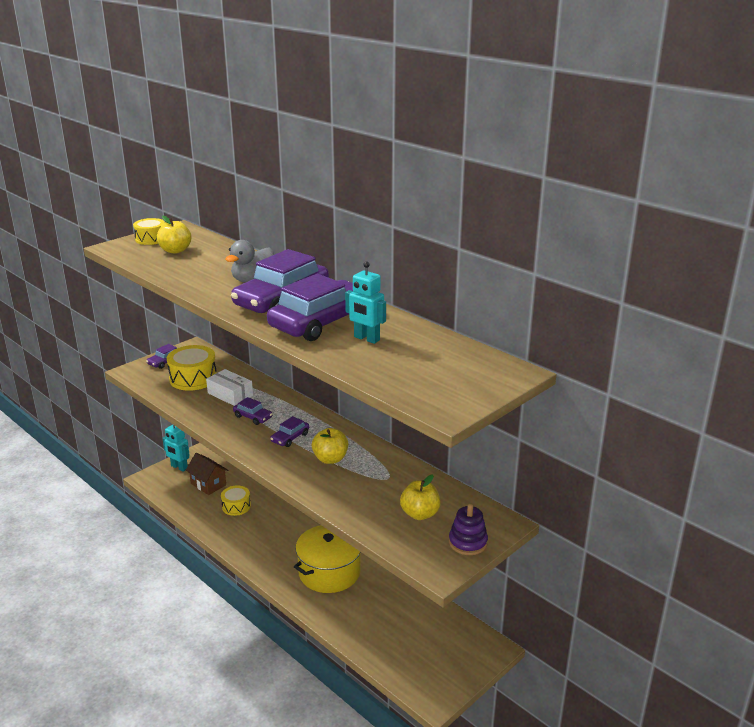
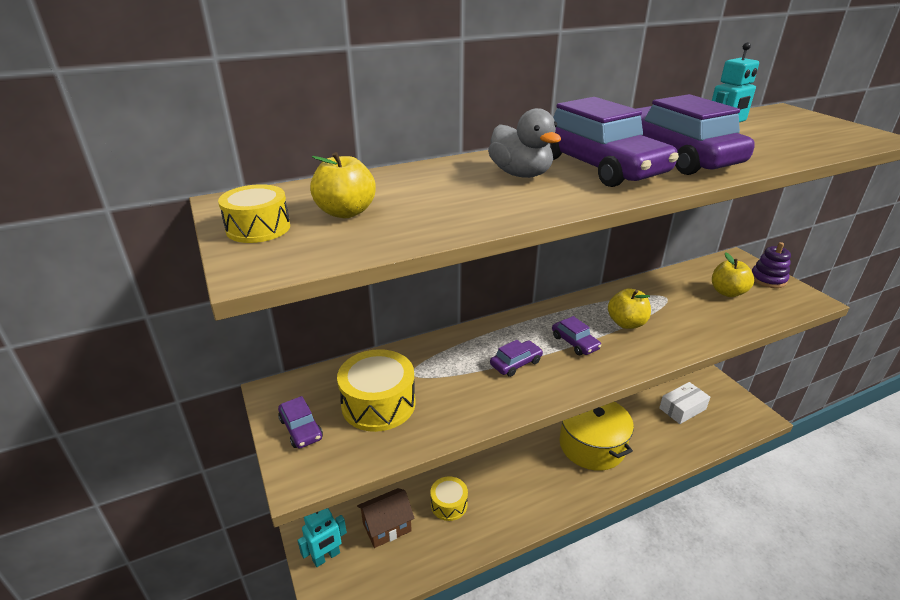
camera: 70 degrees left, 5 degrees up
white box [206,369,253,406] -> white box moved to [659,382,710,424]

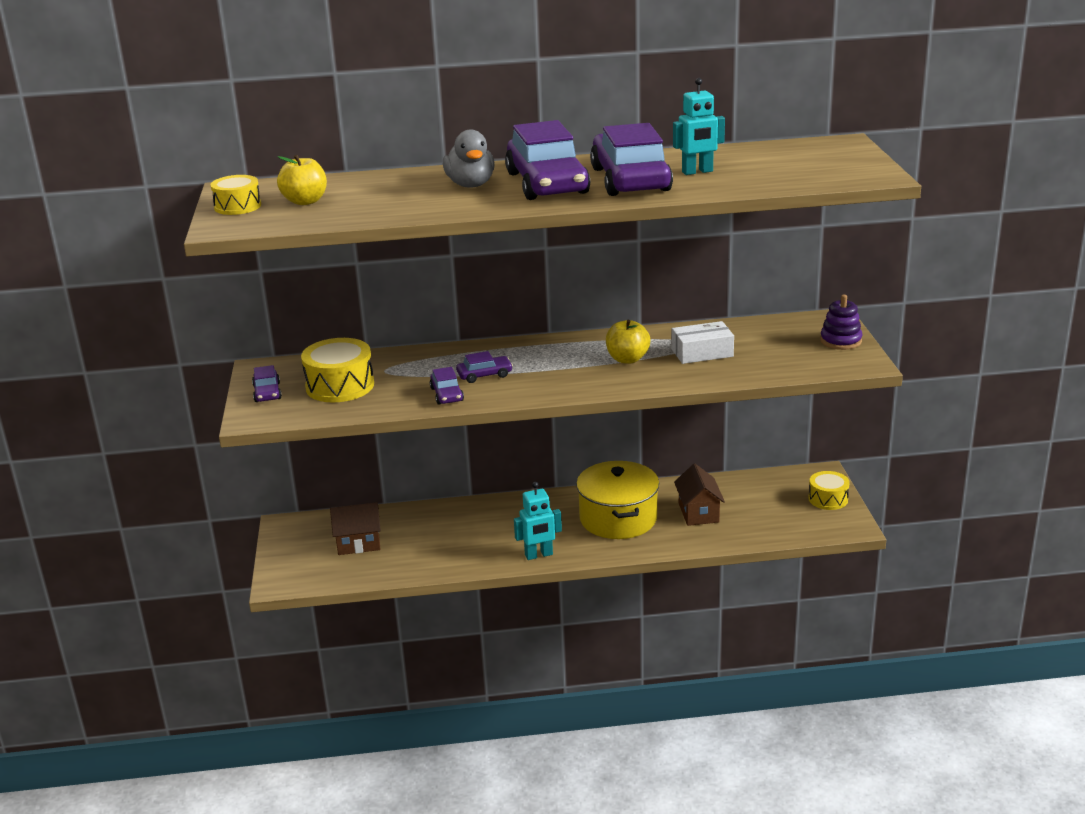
camera: 20 degrees right, 5 degrees down
turquoise robot [297,508,347,567] -> turquoise robot moved to [514,482,562,560]
yellow drum [430,476,468,521] -> yellow drum moved to [808,471,850,510]
purple car [552,316,601,355] -> purple car moved to [430,367,464,405]
white box [659,382,710,424] -> white box moved to [671,321,734,364]
yellow apple [712,252,754,297] -> none
none -> brown house [674,464,725,526]

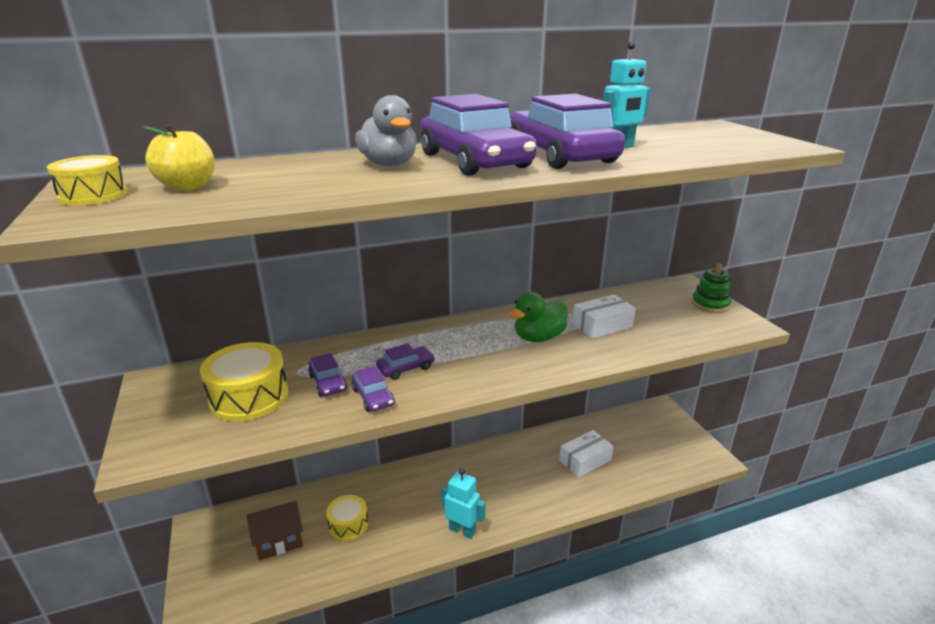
camera: 15 degrees left, 0 degrees up
purple car [252,365,282,402] -> purple car moved to [308,353,348,397]
turquoise robot [514,482,562,560] -> turquoise robot turned 120 degrees counterclockwise [442,468,485,539]
yellow pot [576,461,659,539] -> none
yellow apple [606,320,650,364] -> green duck [509,292,568,342]
brown house [674,464,725,526] -> white box [559,430,613,477]
yellow drum [808,471,850,510] -> yellow drum moved to [326,495,368,541]
purple stacking toy [820,295,862,350] -> green stacking toy [692,264,731,313]

